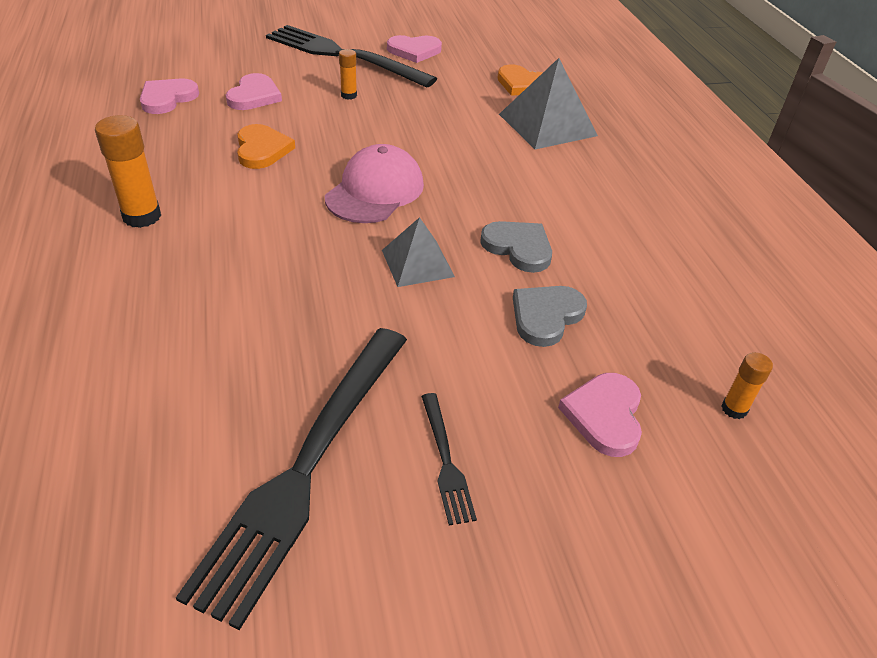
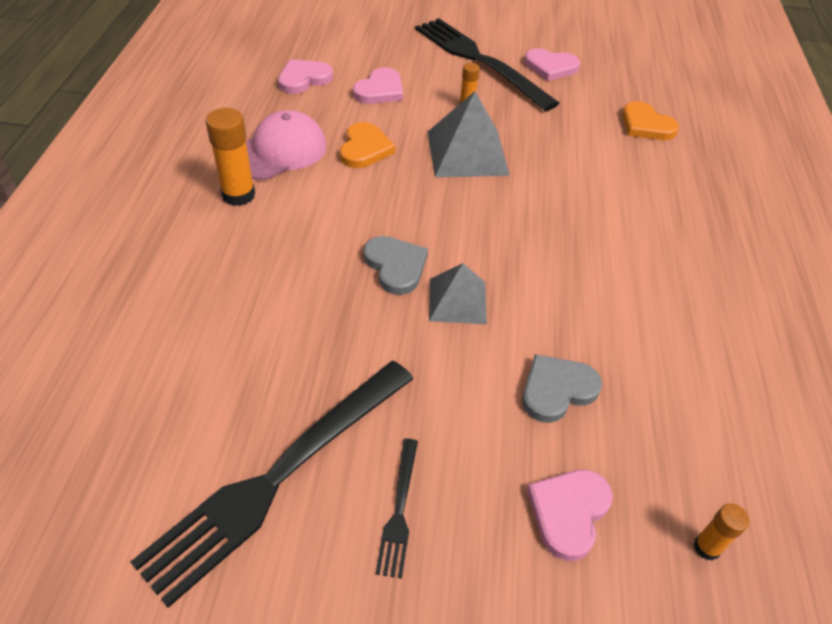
camera: 20 degrees right, 5 degrees up
pink cap [325,144,424,223] -> pink cap moved to [246,110,326,180]
grey heart [480,221,552,273] -> grey heart moved to [363,236,428,295]
grey pyramid [499,58,598,149] -> grey pyramid moved to [428,91,510,177]

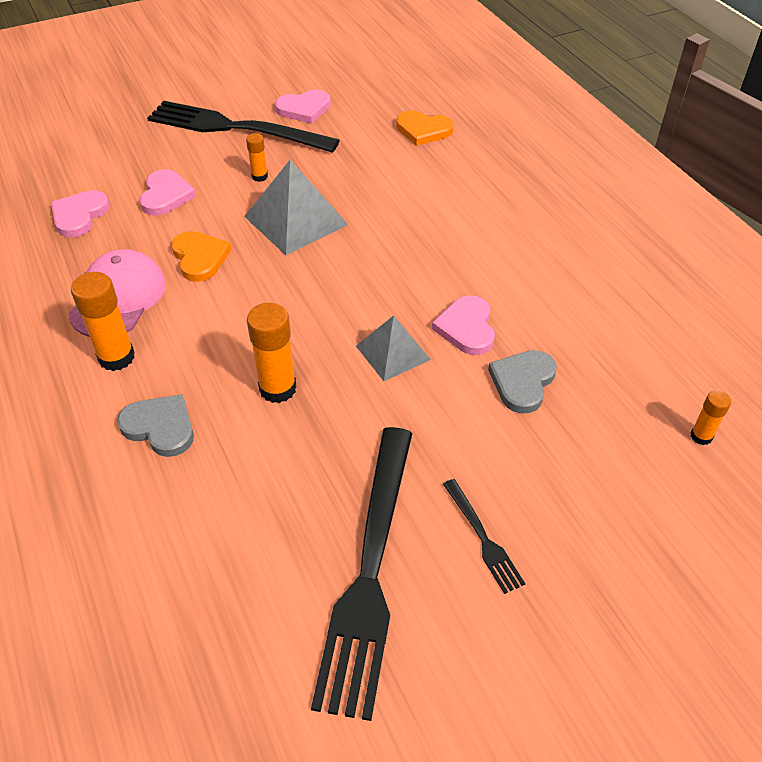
camera: 30 degrees left, 0 degrees up
grey heart [363,236,428,295] -> grey heart moved to [117,394,194,457]
pink heart [527,469,613,561] -> pink heart moved to [432,295,495,355]
none -> orange glue stick [247,303,297,403]

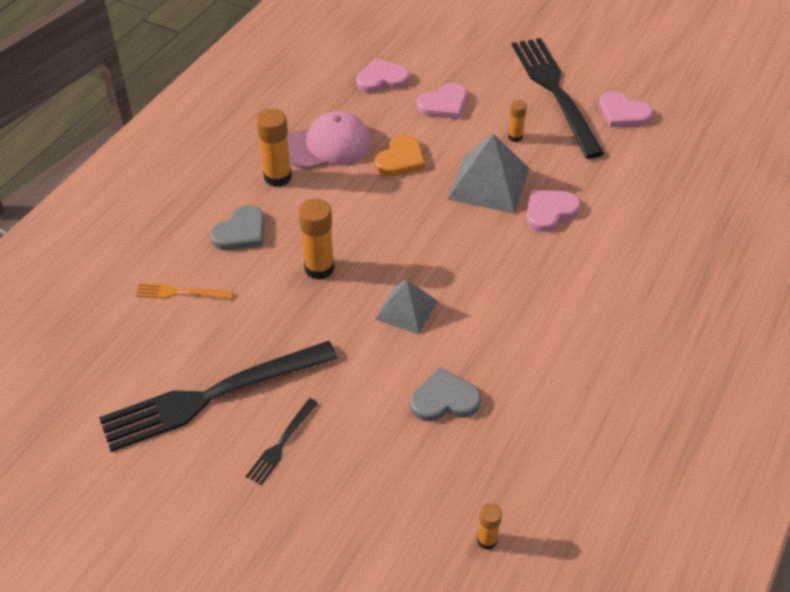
camera: 55 degrees right, 0 degrees up
grey heart [117,394,194,457] -> grey heart turned 45 degrees clockwise [210,205,265,250]
orange heart [396,110,454,146] -> none
pink heart [432,295,495,355] -> pink heart moved to [526,190,581,232]
none -> orange fork [135,283,233,299]

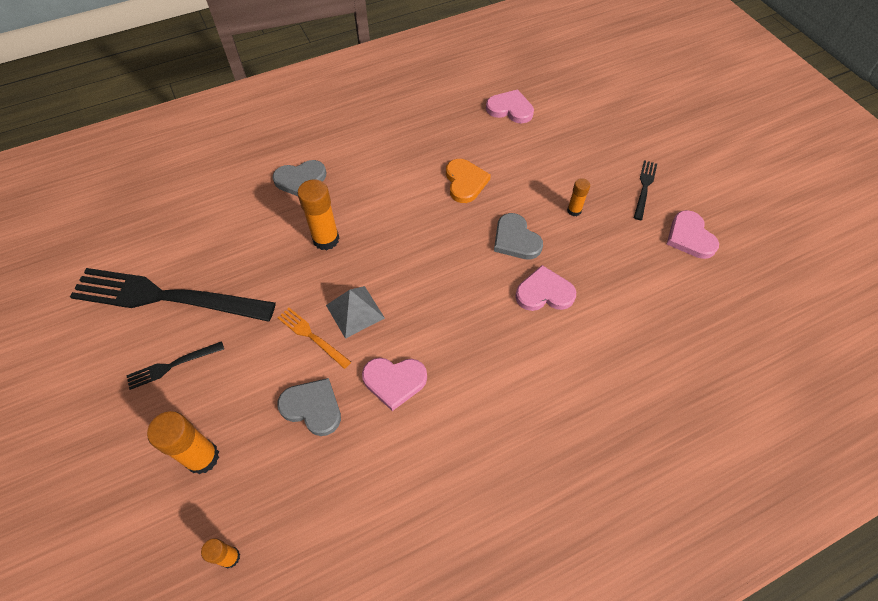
camera: 35 degrees right, 10 degrees up
orange fork [135,283,233,299] -> orange fork moved to [277,308,351,369]
orange glue stick [256,108,292,187] -> orange glue stick moved to [147,411,219,474]
pink cap [287,111,371,169] -> none
orange heart [375,134,425,176] -> orange heart turned 75 degrees counterclockwise [446,159,491,203]
pink heart [417,83,467,119] -> pink heart moved to [362,358,427,411]
grey pyramid [447,133,529,214] -> grey heart [494,213,543,260]
black fork [512,38,605,159] -> black fork [634,160,657,220], size x0.43

